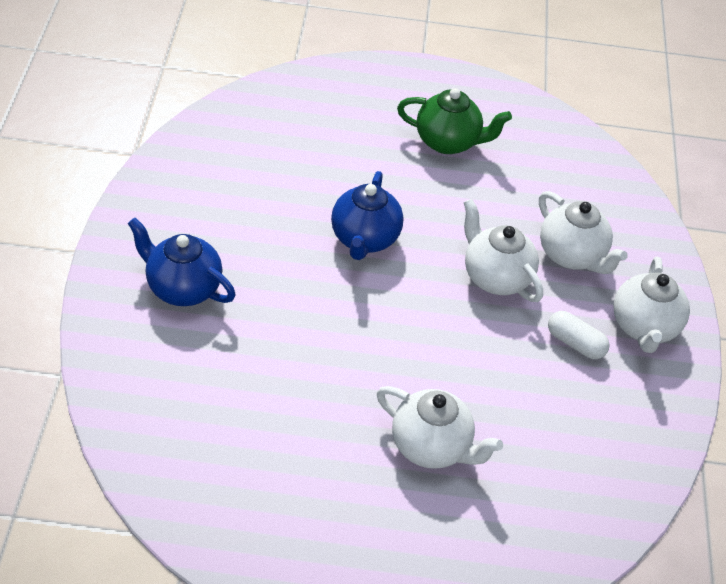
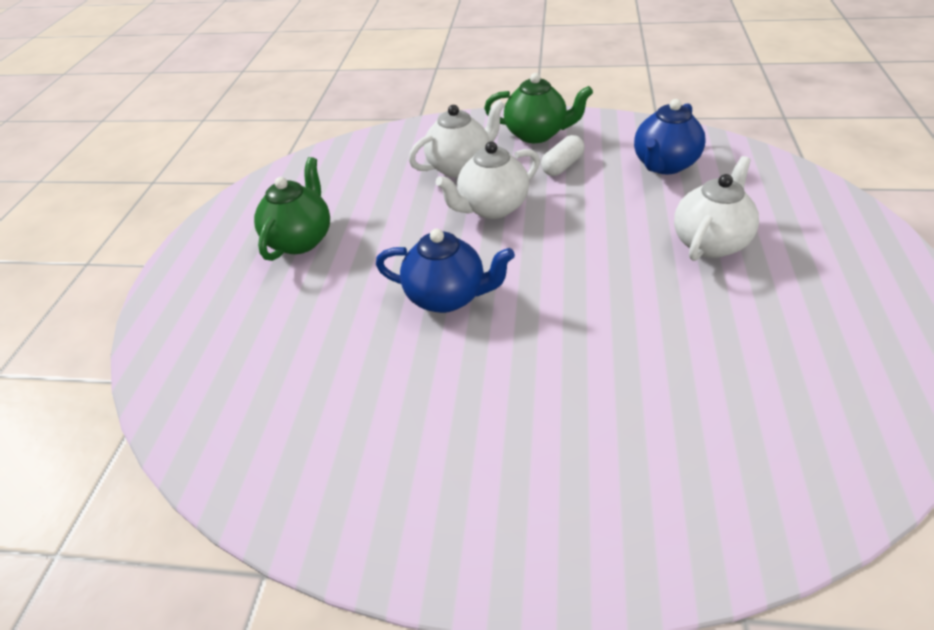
camera: 80 degrees left, 5 degrees down
blue teapot [128,218,236,306] -> blue teapot moved to [634,99,705,174]
white teapot [613,257,690,353] -> green teapot [484,73,593,143]

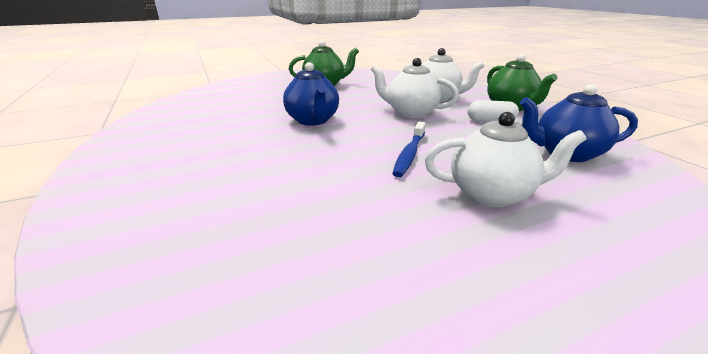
camera: 55 degrees right, 15 degrees down
none -> blue toothbrush [392,122,426,177]

